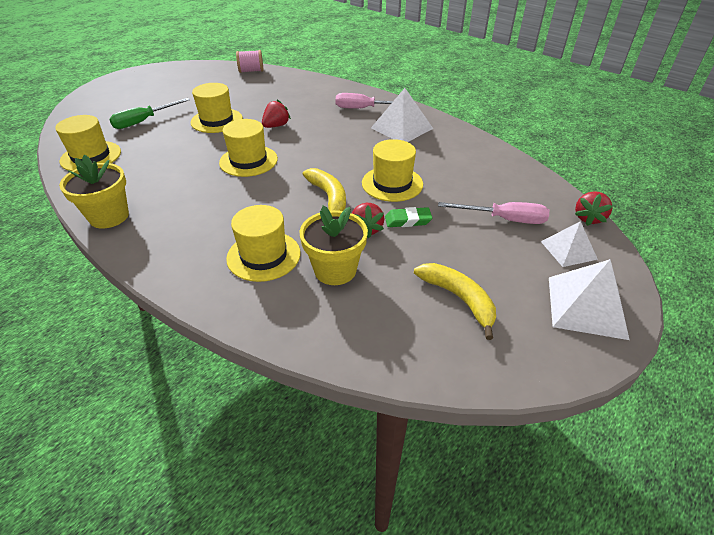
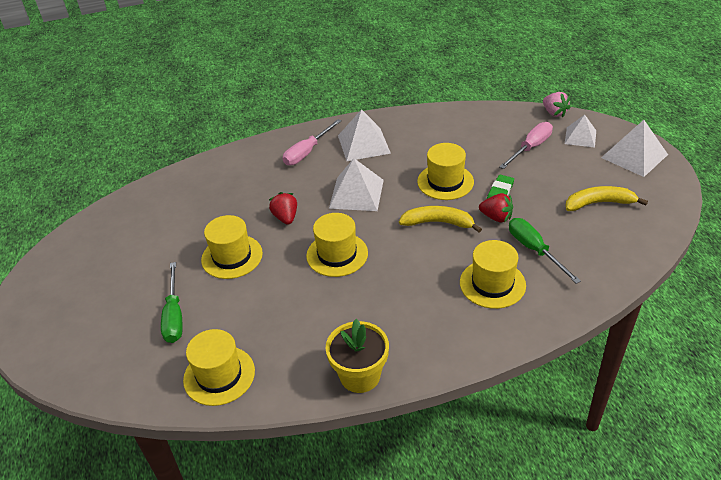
camera: 55 degrees left, 0 degrees up
pink spool [236,50,264,73] -> none
yellow flower pot [299,206,368,285] -> green screwdriver [509,218,581,284]
red strawberry [575,191,613,226] -> pink strawberry [543,92,571,117]
none -> white pyramid [329,158,384,211]

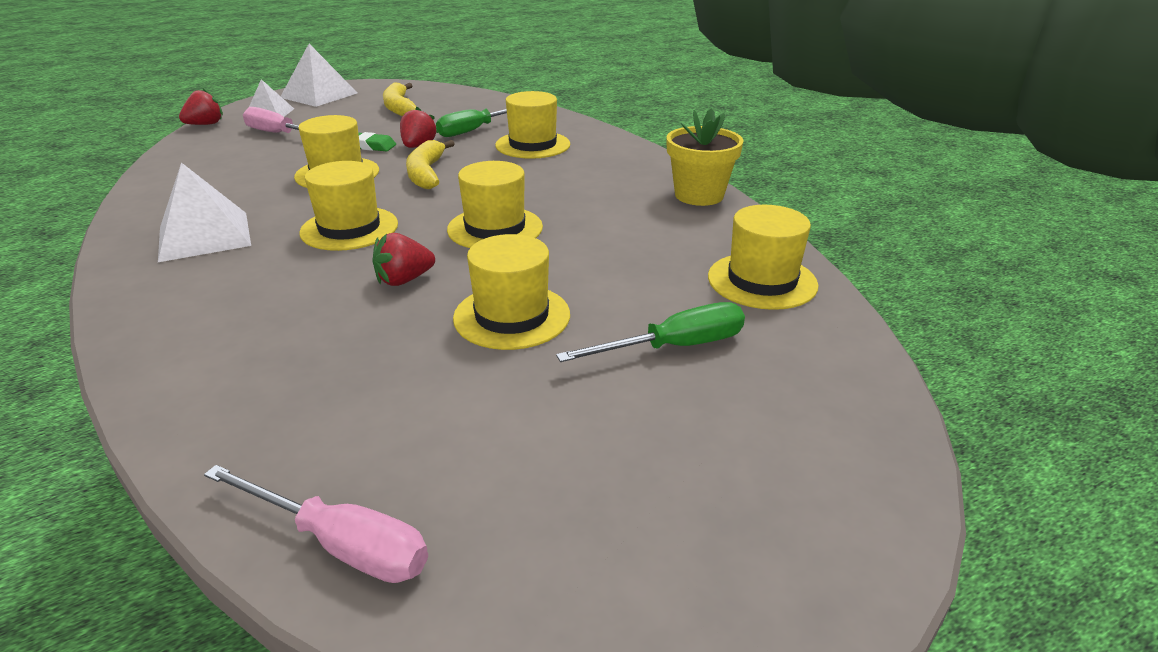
camera: 105 degrees left, 10 degrees down
pink screwdriver [283,119,342,166] -> pink screwdriver moved to [204,465,428,583]
white pyramid [329,158,384,211] -> yellow hat [300,161,398,251]
pink strawberry [543,92,571,117] -> red strawberry [179,88,223,125]

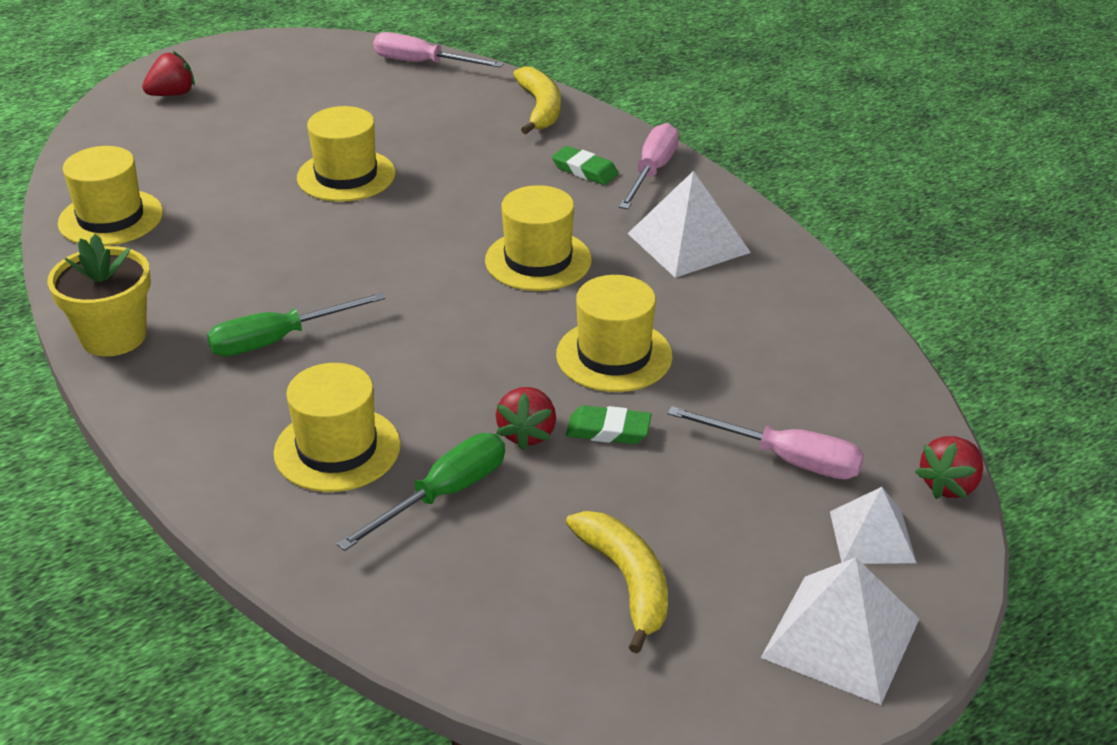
camera: 175 degrees right, 5 degrees up
red strawberry [372,233,435,286] -> red strawberry moved to [142,51,195,96]
yellow banana [406,140,455,189] -> yellow banana moved to [513,66,561,134]
yellow hat [447,161,543,248] -> none
green screwdriver [556,302,745,362] -> green screwdriver moved to [207,292,386,357]
none -> green eraser [552,146,619,185]
none -> pink screwdriver [619,123,679,209]

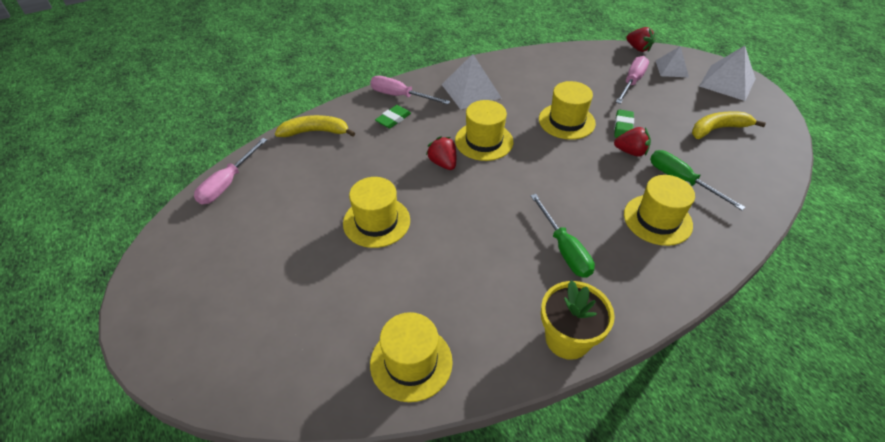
camera: 85 degrees left, 10 degrees up
red strawberry [142,51,195,96] -> red strawberry moved to [426,137,456,170]

